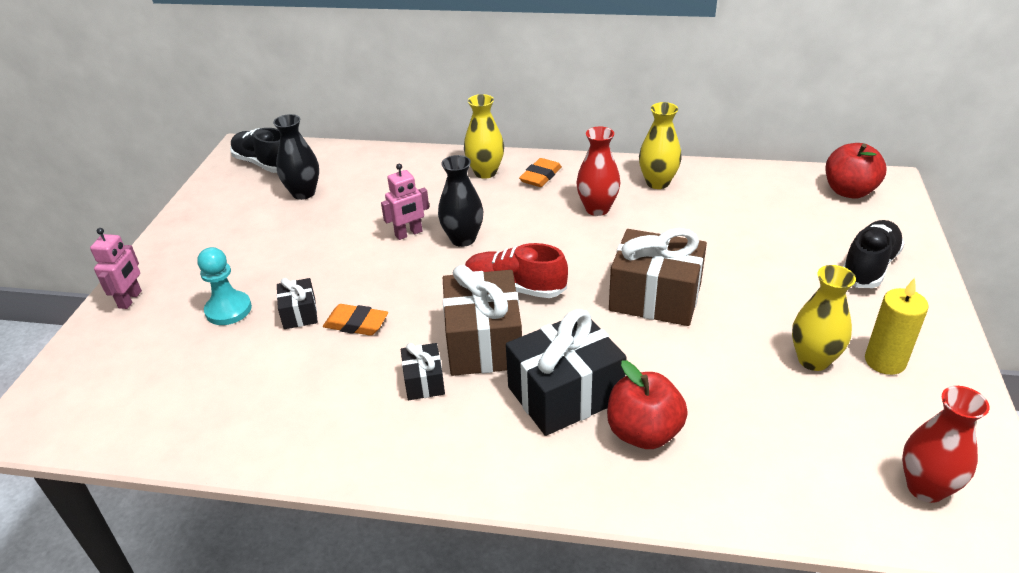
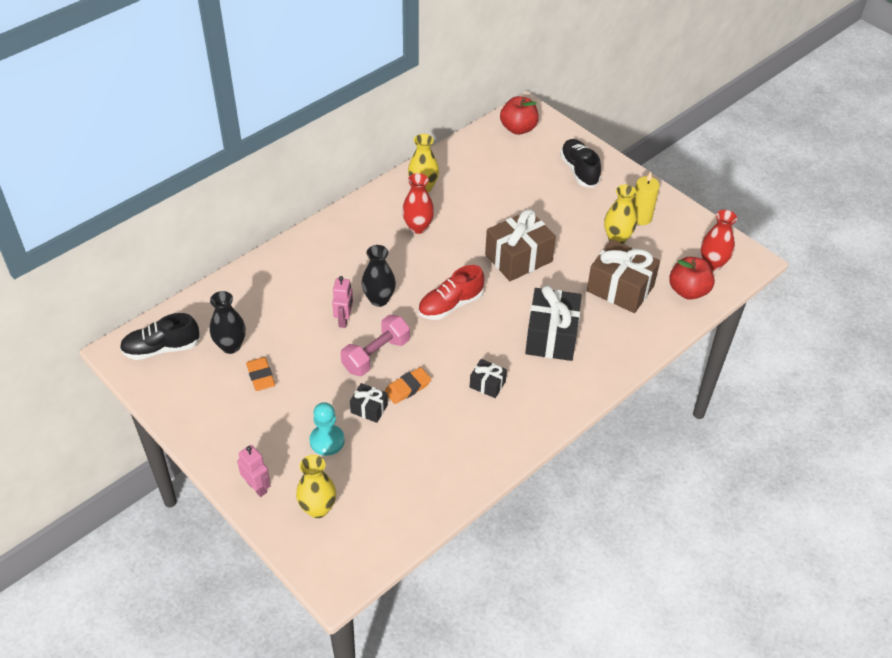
camera: 55 degrees left, 10 degrees up
brown gift [443,265,522,376] -> brown gift moved to [587,239,660,313]
yellow vase [464,94,504,179] -> yellow vase moved to [296,455,336,518]
orange eraser [519,158,562,187] -> orange eraser moved to [246,357,275,391]
red apple [607,360,688,449] -> red apple moved to [669,257,715,300]
none -> pink dumbbell [341,315,410,376]

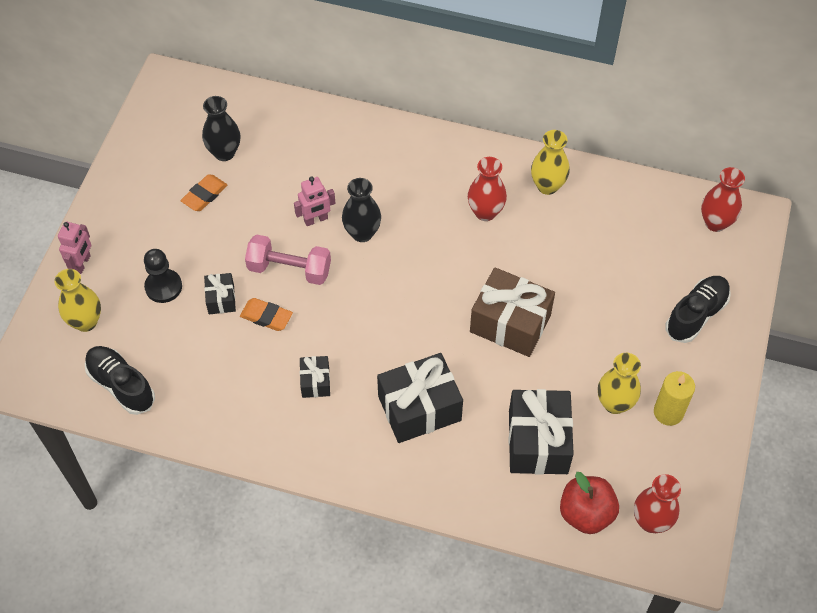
camera: 60 degrees right, 10 degrees up
black shoe [120,313,200,360] -> black shoe moved to [85,346,155,415]
turquoise pawn [309,402,345,456] -> black pawn [144,249,182,303]
red shoe [418,265,484,320] -> none
red apple [500,96,539,135] -> red vase [701,167,745,232]
brown gift [587,239,660,313] -> black gift [509,389,574,475]

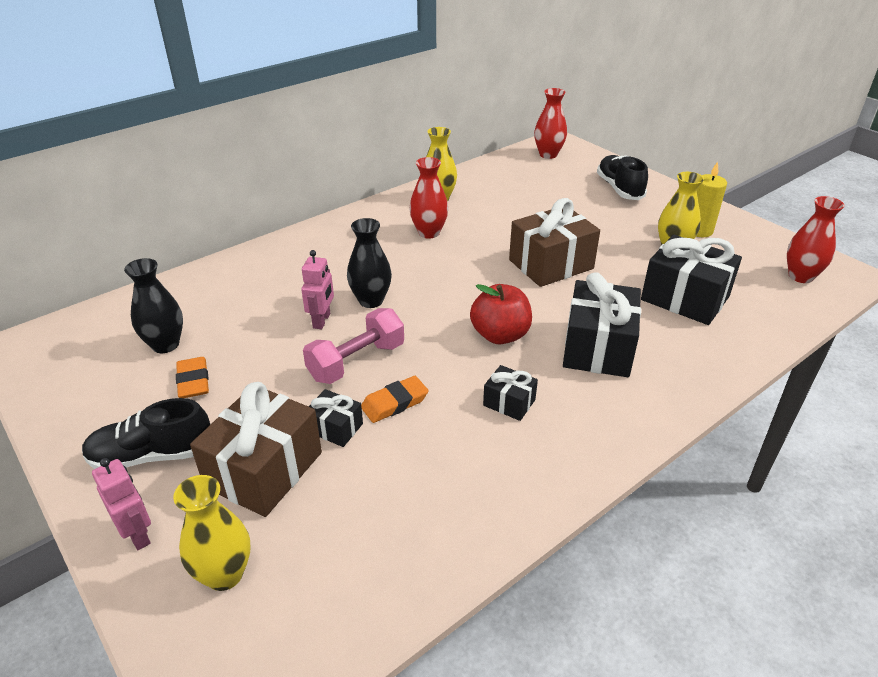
camera: 55 degrees left, 20 degrees down
black shoe [85,346,155,415] -> black shoe moved to [82,398,210,469]
black pawn [144,249,182,303] -> brown gift [190,382,322,517]
red apple [560,472,619,534] -> red apple moved to [470,284,532,344]

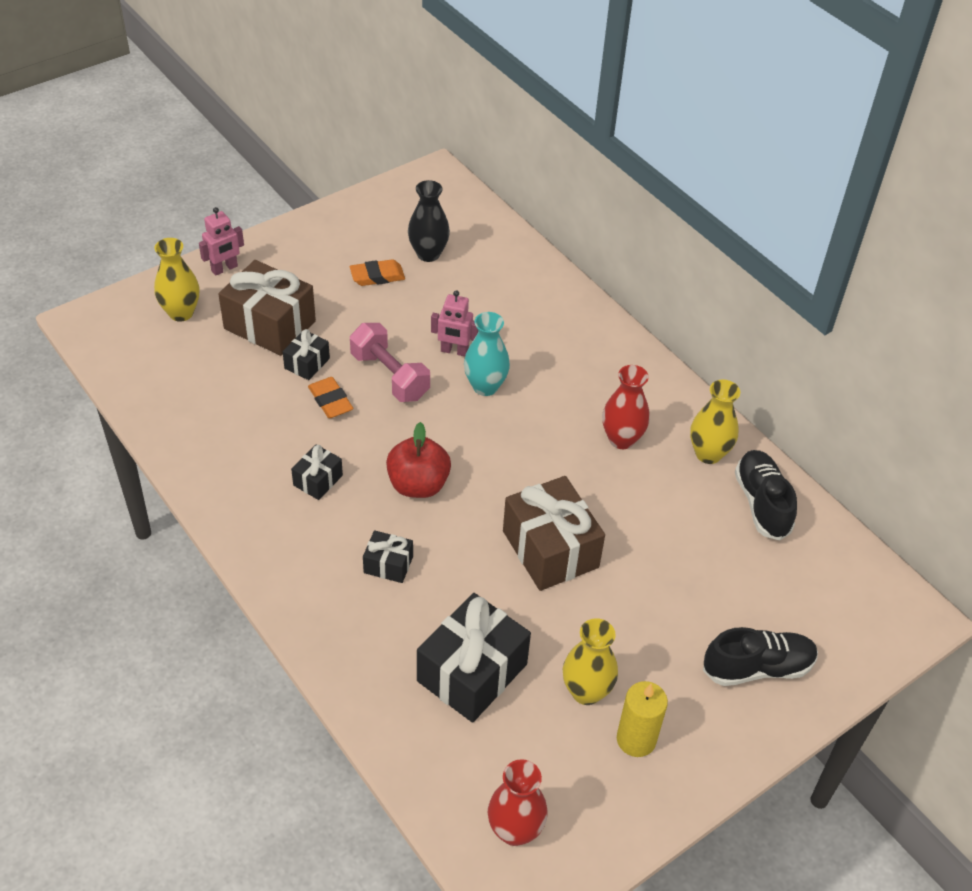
camera: 90 degrees right, 10 degrees up
black shoe [82,398,210,469] -> black shoe moved to [735,450,797,541]
black vase [347,218,392,308] -> turquoise vase [464,312,510,396]
red vase [534,88,567,159] -> none
black gift [563,272,641,377] -> black gift [363,530,413,583], size x0.50

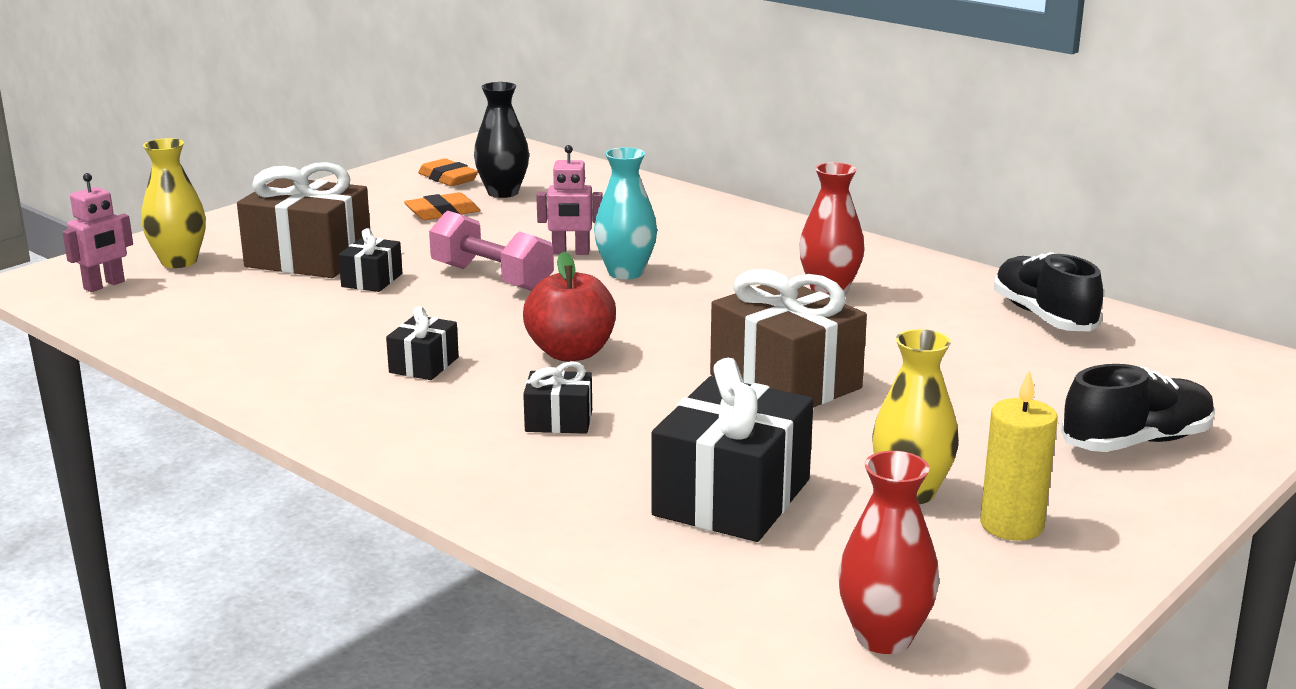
camera: 10 degrees left, 25 degrees down
pink robot [199,207,244,276] -> pink robot moved to [62,173,133,292]
orange eraser [308,377,354,418] -> orange eraser moved to [418,159,478,186]
yellow vase [690,379,740,464] -> none

